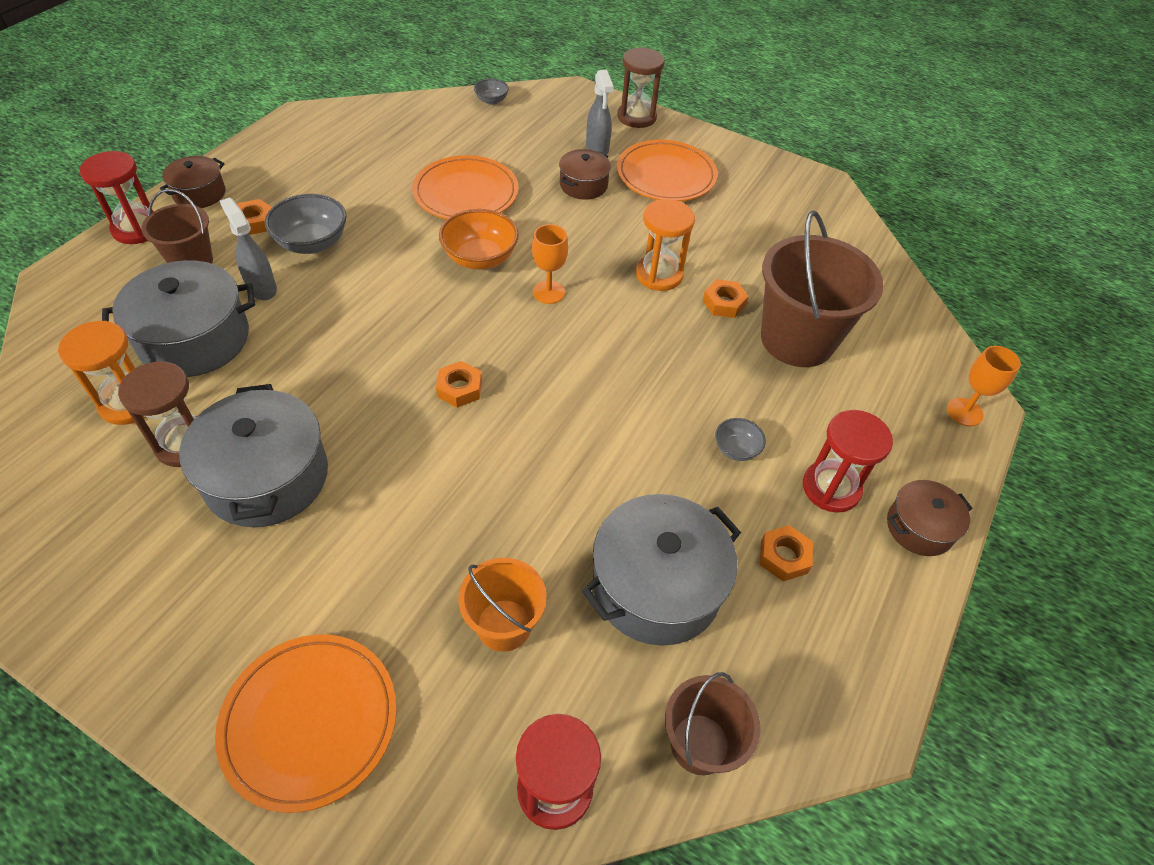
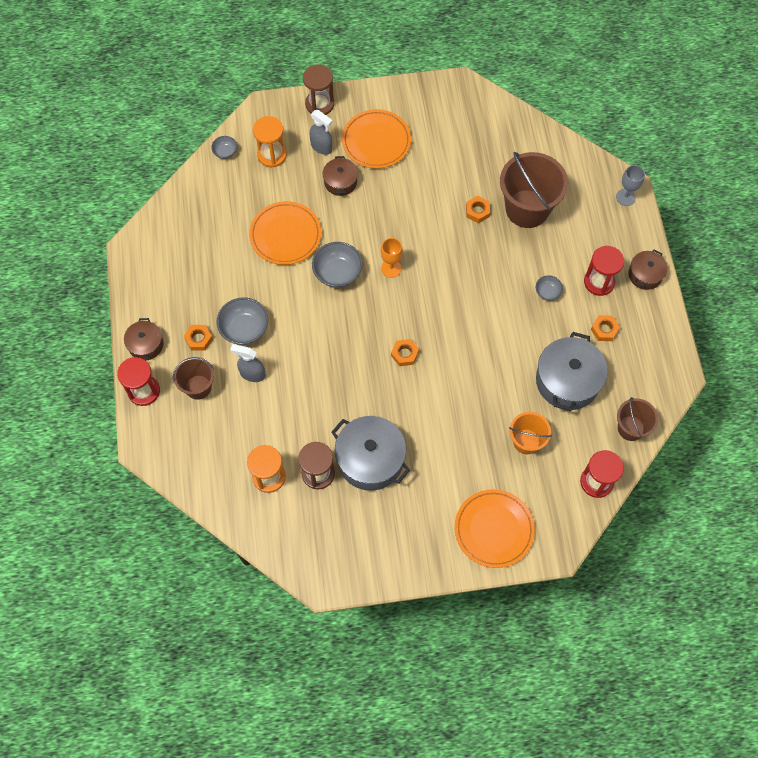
camera: 35 degrees left, 15 degrees up
grey pot [102,260,255,377] -> none
orange bowl [439,209,519,270] -> grey bowl [312,242,363,288]
orange hourglass [636,199,695,291] -> orange hourglass moved to [253,116,287,167]
orange goblet [947,346,1021,426] -> grey goblet [616,165,645,206]

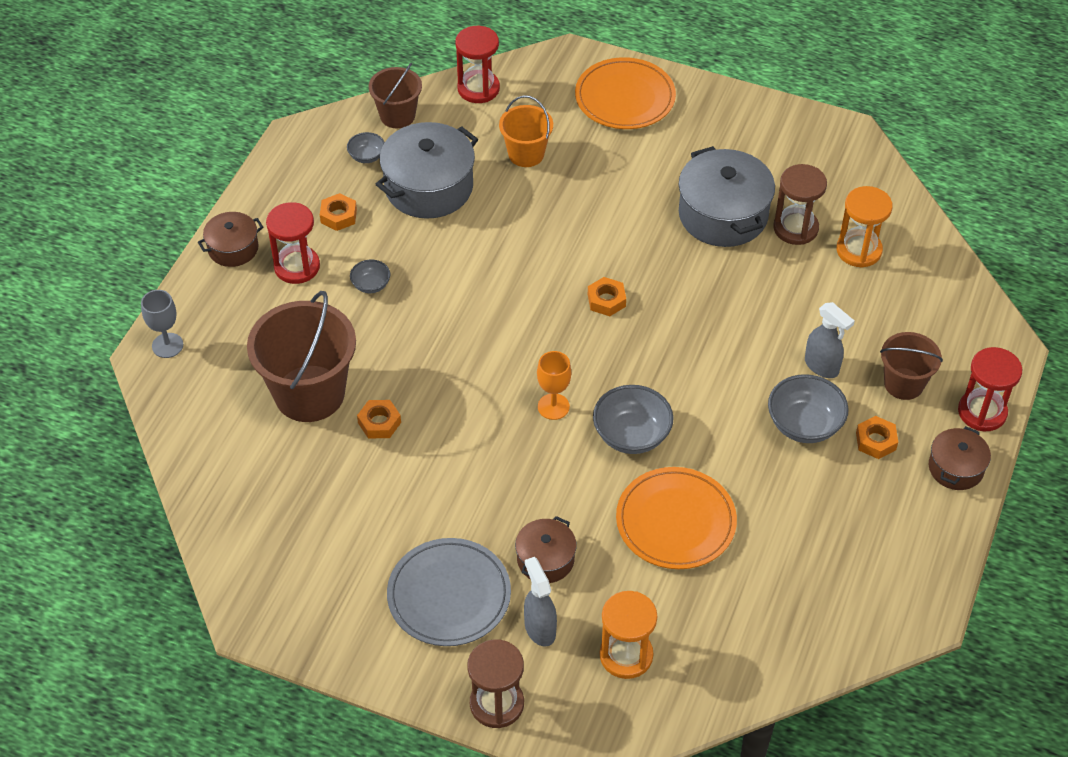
camera: 150 degrees left, 15 degrees down
grey bowl [211,136,237,159] -> grey bowl moved to [347,132,385,163]
orange plate [342,109,411,169] -> grey plate [387,538,511,646]

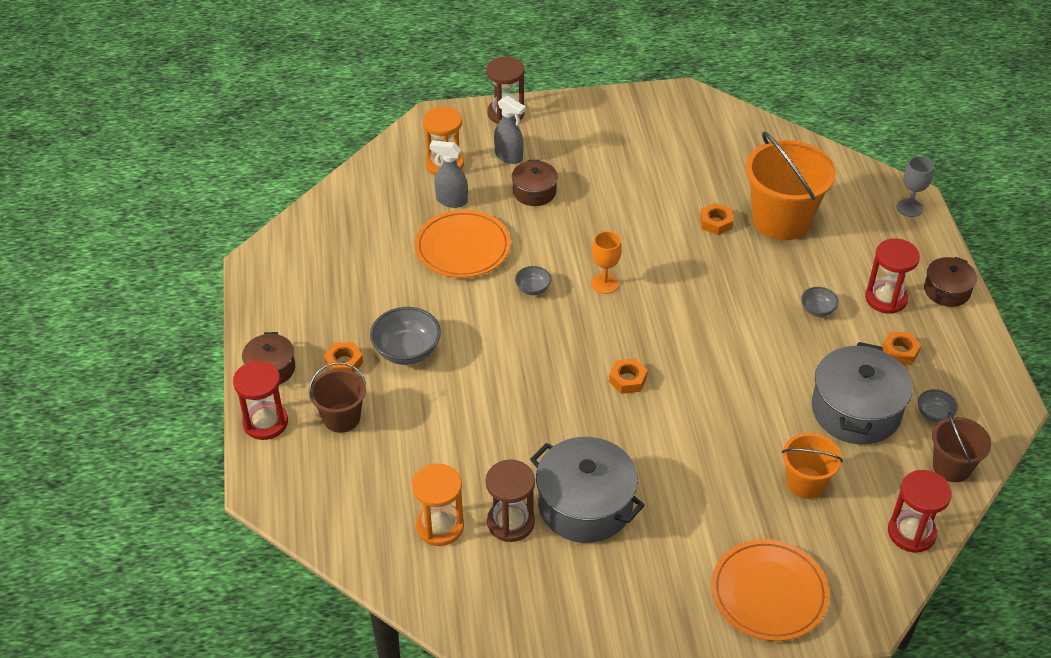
camera: 150 degrees right, 5 degrees down
brown bucket [247,291,356,422] -> orange bucket [746,132,836,240]
grey plate [387,538,511,646] -> none
grey bowl [593,385,673,454] -> grey bowl [515,266,551,295], size x0.54
grey spray bottle [805,302,855,378] -> grey spray bottle moved to [430,140,468,208]

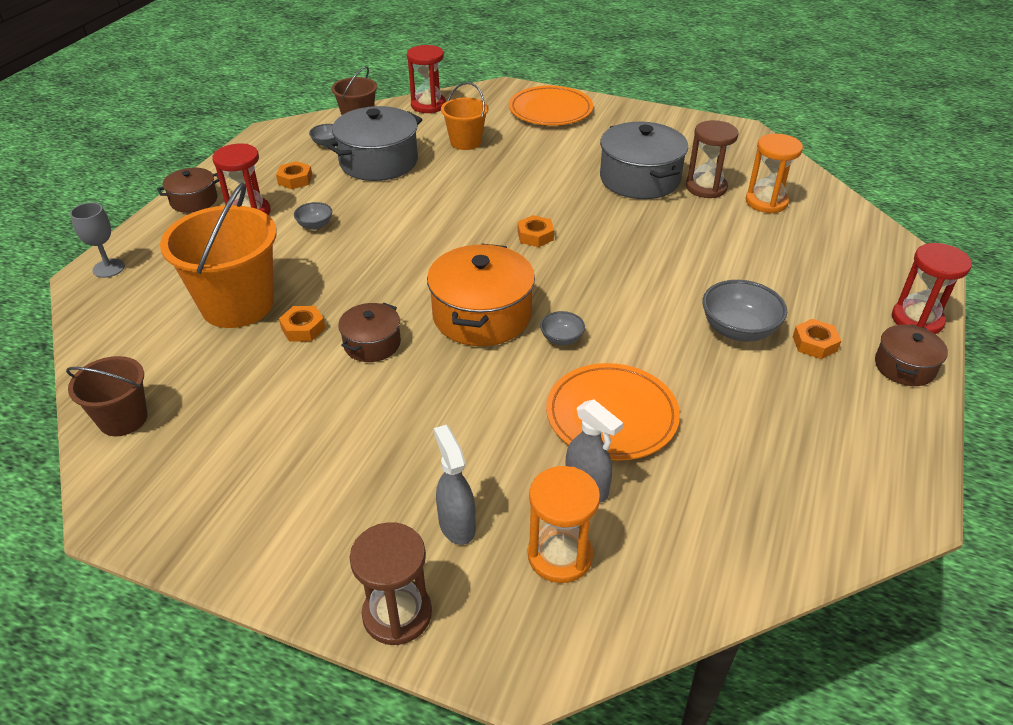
camera: 150 degrees left, 5 degrees down
brown bucket [309,362,366,433] -> brown bucket moved to [66,356,147,436]
brown pot [512,160,558,206] -> brown pot moved to [338,303,401,362]
orange goblet [591,231,622,294] -> orange pot [427,243,535,346]

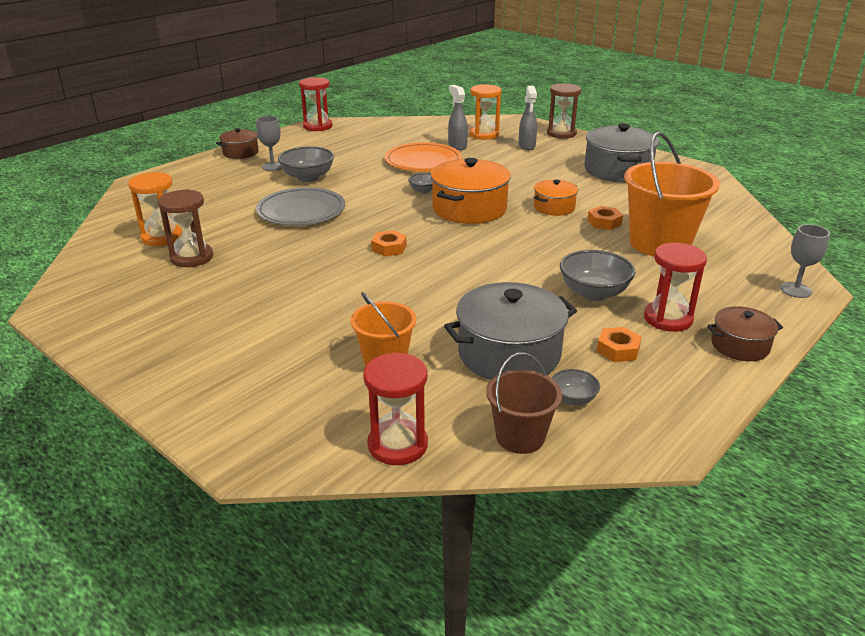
camera: 160 degrees left, 10 degrees down
brown bucket [66,356,147,436] -> none
grey bowl [294,202,332,230] -> grey bowl [560,250,636,301], size x1.85
brown pot [338,303,401,362] -> orange pot [534,180,578,216]
orange plate [509,86,593,125] -> none
grey pot [600,122,688,199] -> grey pot moved to [584,123,659,182]
orange nut [793,319,841,359] -> grey goblet [256,116,282,171]
red hourglass [892,243,972,334] -> red hourglass moved to [299,77,332,131]
none -> grey plate [256,187,345,226]

